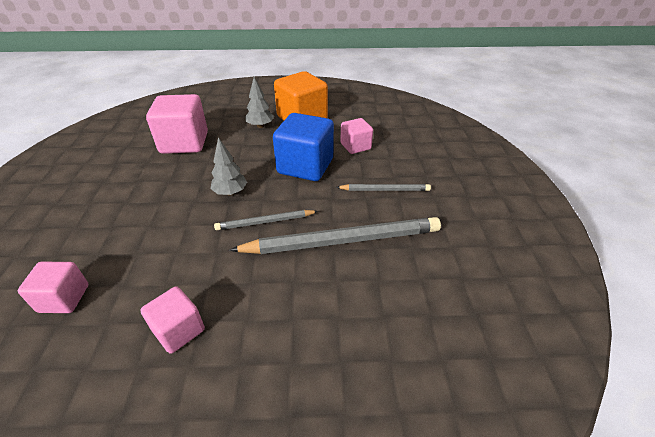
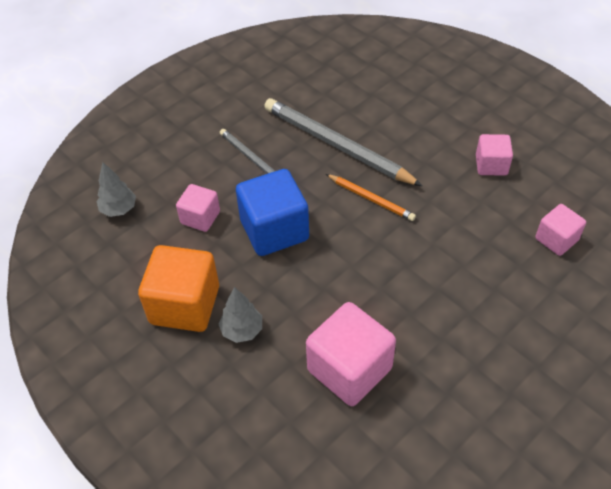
camera: 130 degrees left, 10 degrees up
grey tree [210,137,247,196] -> grey tree moved to [96,162,136,217]
grey pencil [214,210,318,230] -> orange pencil [326,174,416,221]

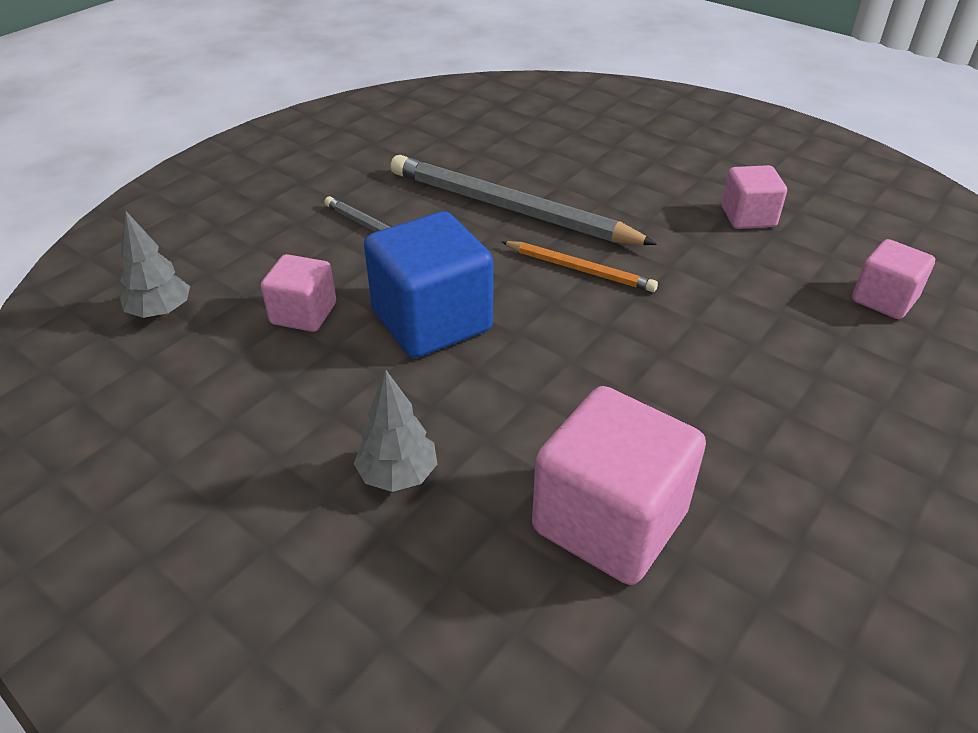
camera: 10 degrees left, 10 degrees down
orange cube [138,245,219,332] -> none

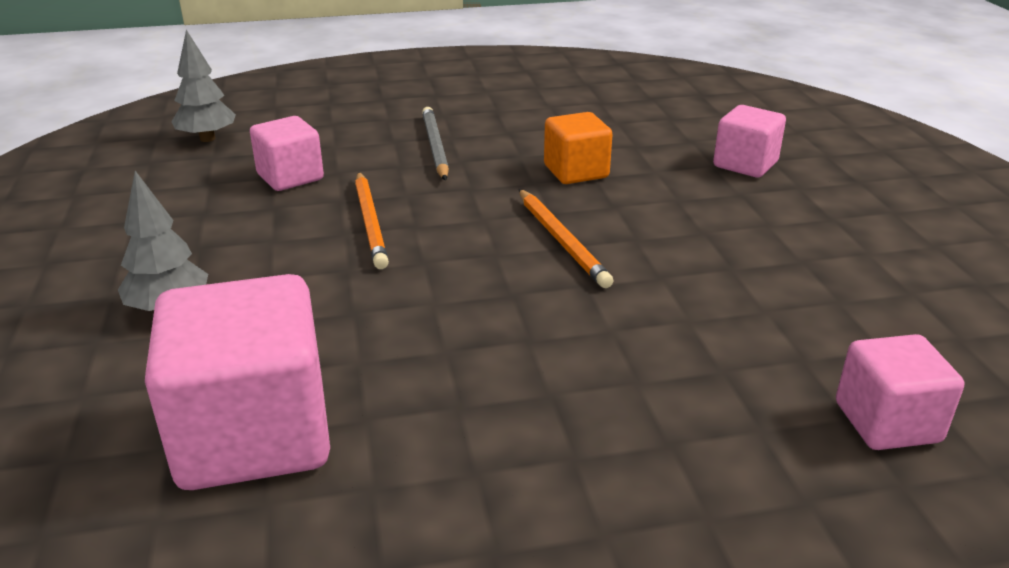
camera: 40 degrees right, 10 degrees down
blue cube [364,211,493,358] -> orange pencil [355,172,389,269]
grey pencil [390,155,657,245] -> orange cube [544,112,613,184]
pink cube [722,165,787,229] -> pink cube moved to [713,105,786,178]

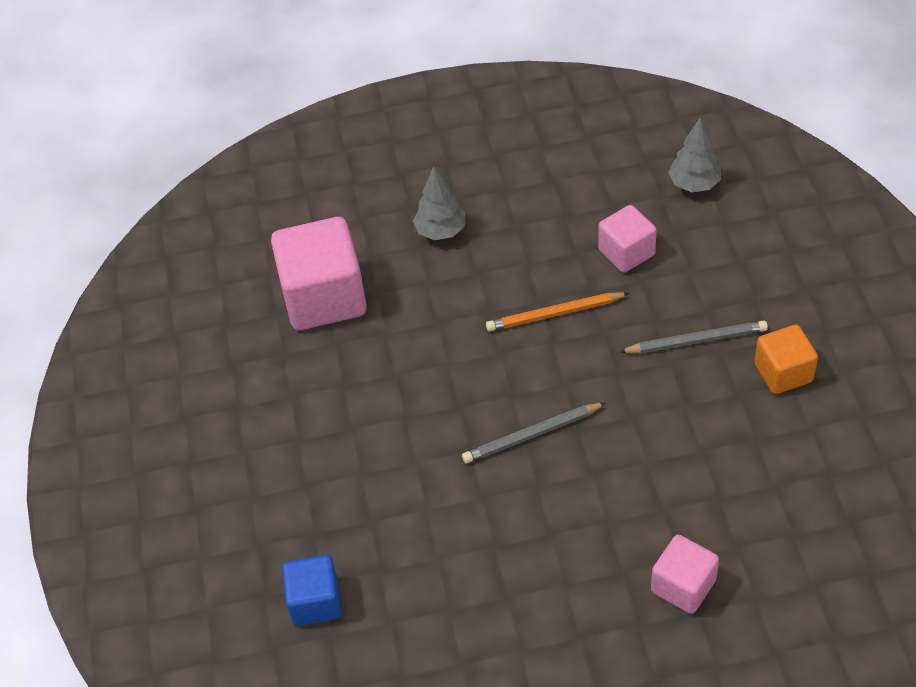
camera: 95 degrees right, 20 degrees up
orange pencil [519,189,613,288] -> grey pencil [462,403,606,463]
orange cube [544,112,613,184] -> orange cube moved to [754,325,818,394]
pink cube [836,334,964,450] -> blue cube [282,555,342,626]

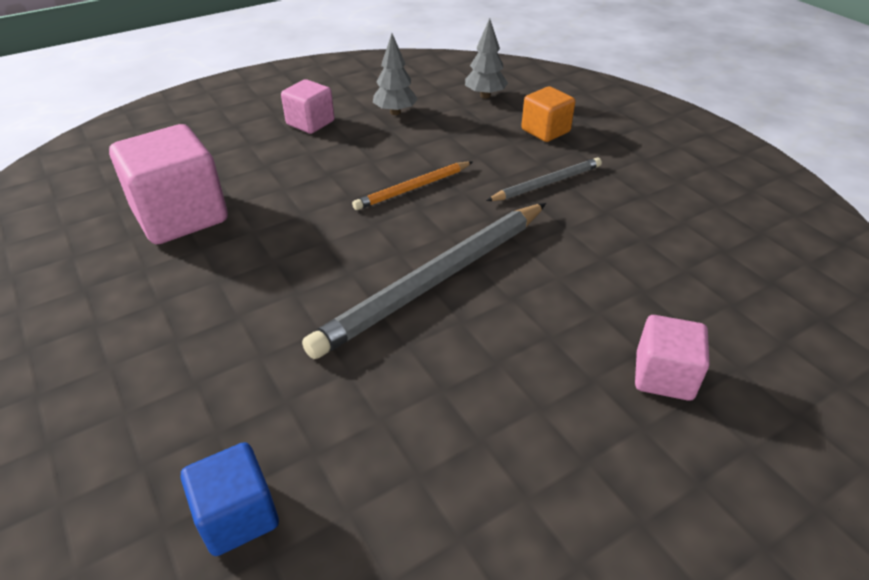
camera: 25 degrees left, 10 degrees down
grey tree [413,166,465,240] -> grey tree moved to [373,33,418,115]
grey pencil [462,403,606,463] -> grey pencil [302,203,546,359], size x1.94
pink cube [598,205,657,273] -> pink cube moved to [281,79,334,134]
orange cube [754,325,818,394] -> orange cube moved to [521,86,575,142]

